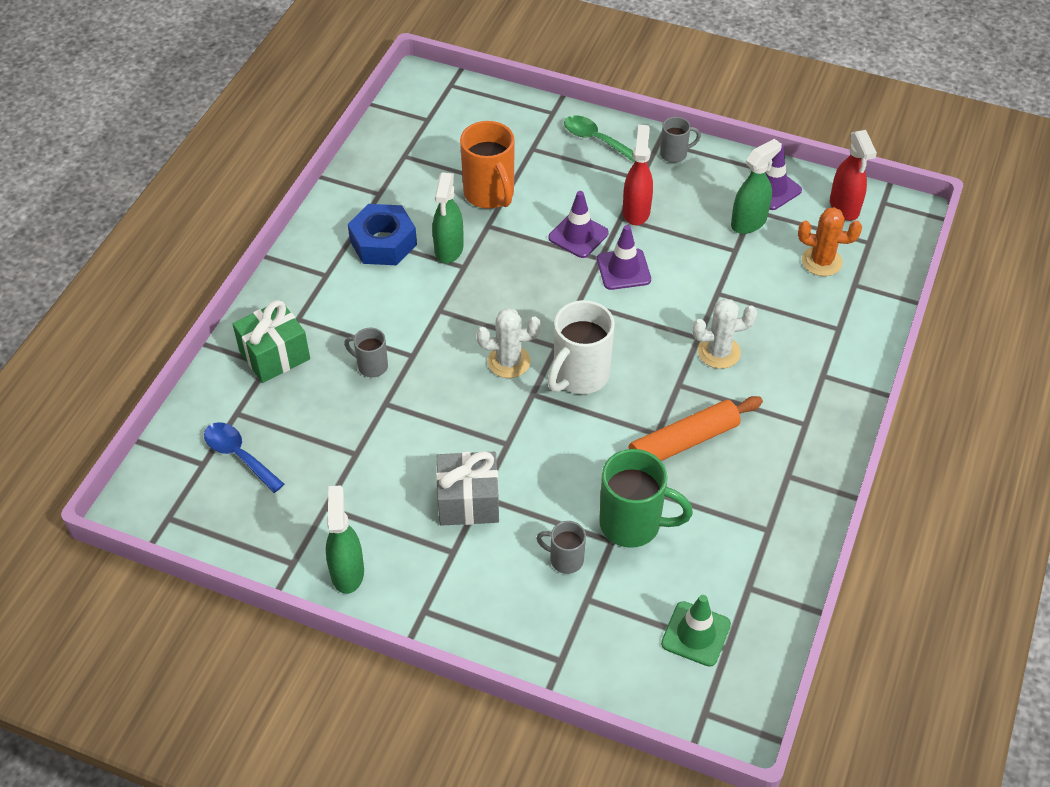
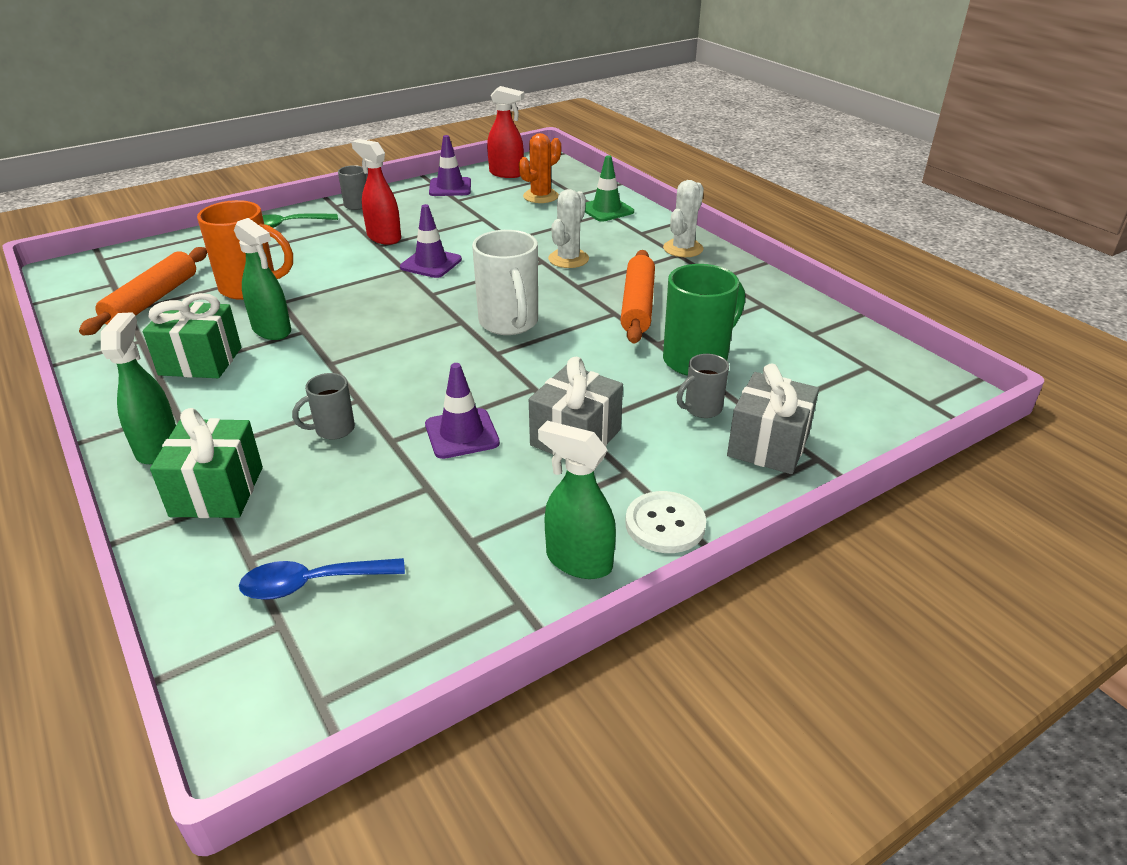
camera: 55 degrees left, 15 degrees down
blue nut [348,204,417,265] -> green gift [143,293,241,378]
white cactus [476,308,541,378] -> white cactus moved to [663,180,704,257]
purple traffic cone [548,191,609,258] -> purple traffic cone moved to [425,363,500,459]
green traffic cone [661,595,731,667] -> green traffic cone moved to [585,155,634,221]
green spray bottle [731,139,782,234] -> green spray bottle moved to [101,312,176,464]
none -> orange rolling pin [79,247,207,335]
none -> white button [625,491,706,553]
none -> grey gift [727,364,819,474]

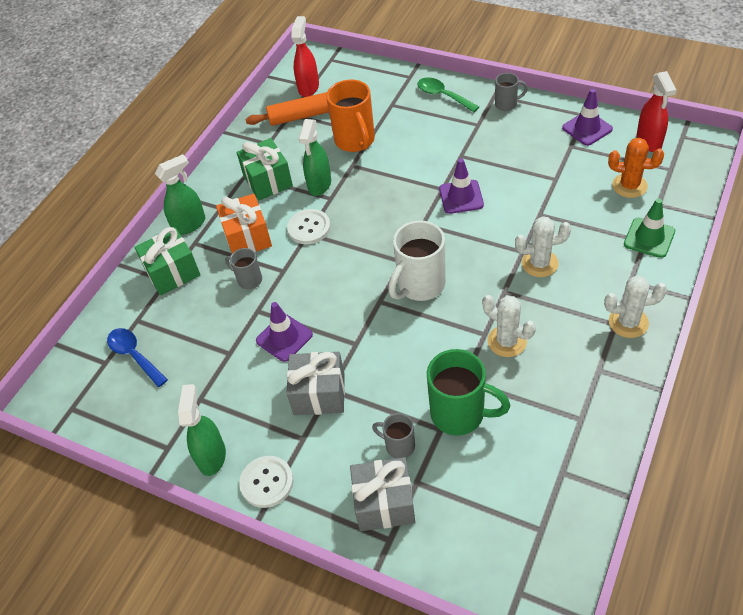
camera: 65 degrees right, 15 degrees up
red spray bottle [351,139,401,245] -> red spray bottle moved to [291,16,319,97]
orange rolling pin [620,250,655,344] -> white cactus [482,295,536,357]
none -> orange gift [216,194,272,254]
none -> white button [287,209,331,245]

